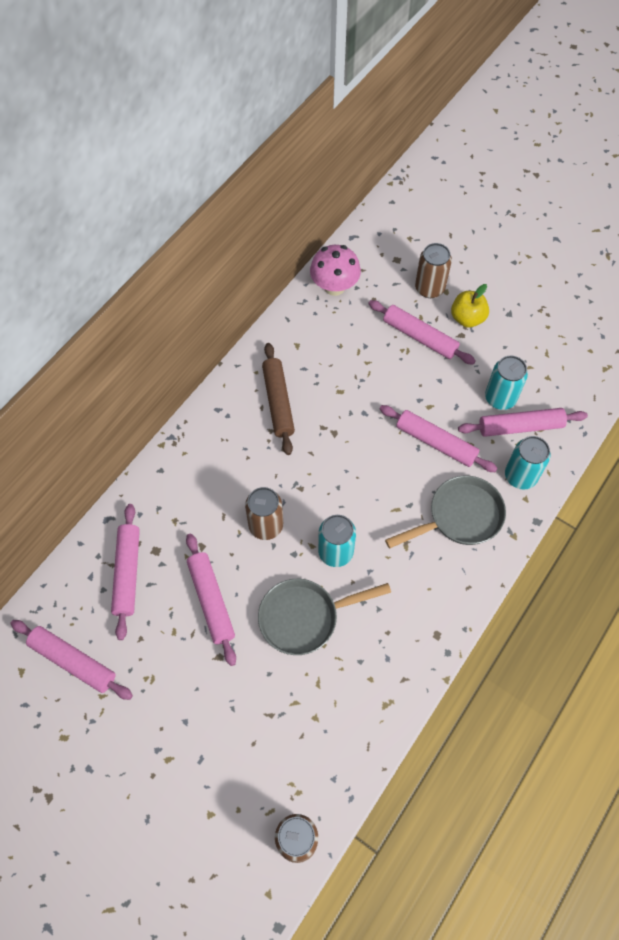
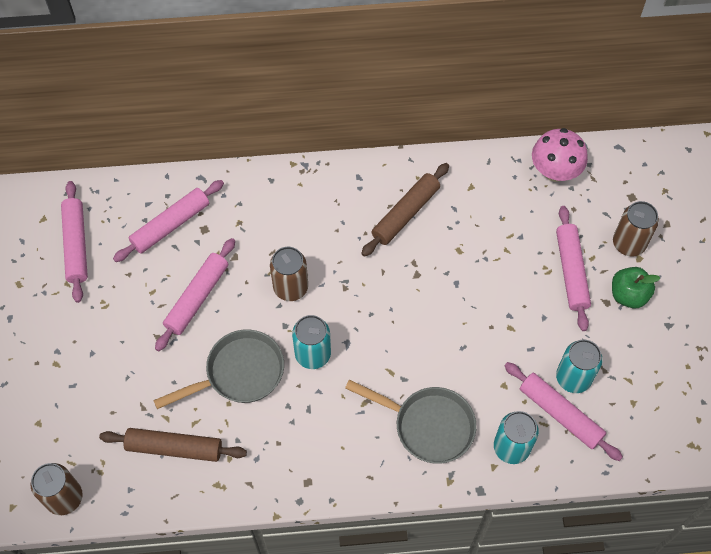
camera: 50 degrees right, 0 degrees up
grey pan [258,579,391,655] -> grey pan turned 120 degrees clockwise [153,329,284,409]
pink rolling pin [380,405,498,472] -> none
yellow apple [451,284,489,328] -> green apple [612,267,660,308]
none -> brown rolling pin [99,428,247,462]

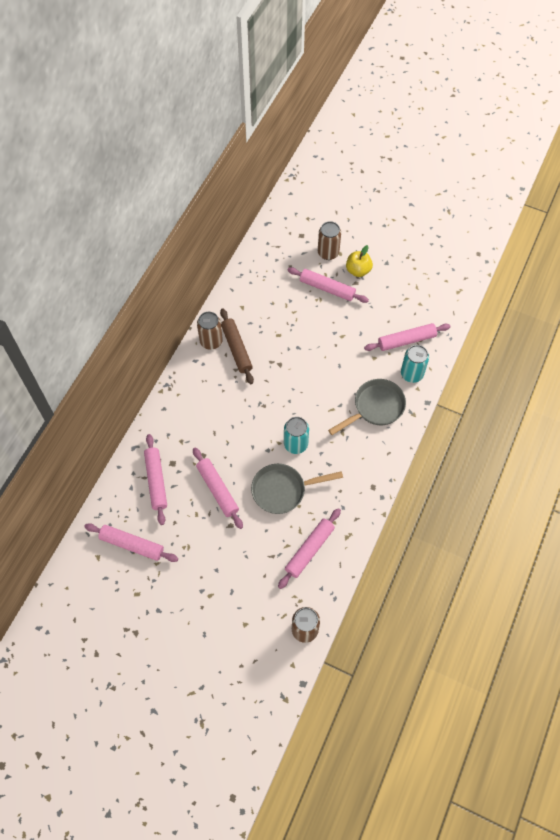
camera: 60 degrees left, 0 degrees up
brown rolling pin [99,428,247,462] -> pink rolling pin [278,508,341,589]
grey pan [153,329,284,409] -> grey pan turned 105 degrees counterclockwise [251,464,343,514]
brown can [270,247,308,301] -> brown can moved to [197,312,223,350]
pink mushroom [532,128,588,182] -> none
turquoise can [556,339,603,393] -> none
green apple [612,267,660,308] -> yellow apple [346,245,373,277]

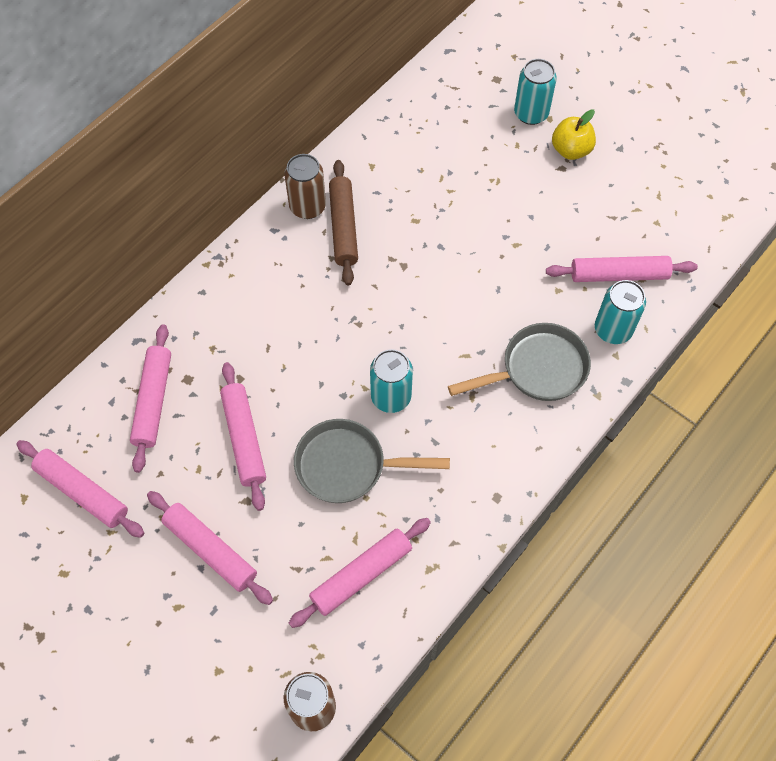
camera: 15 degrees right, 0 degrees up
pink rolling pin [287,267,369,303] -> pink rolling pin moved to [147,491,273,605]
brown can [318,221,341,260] -> turquoise can [514,59,557,125]

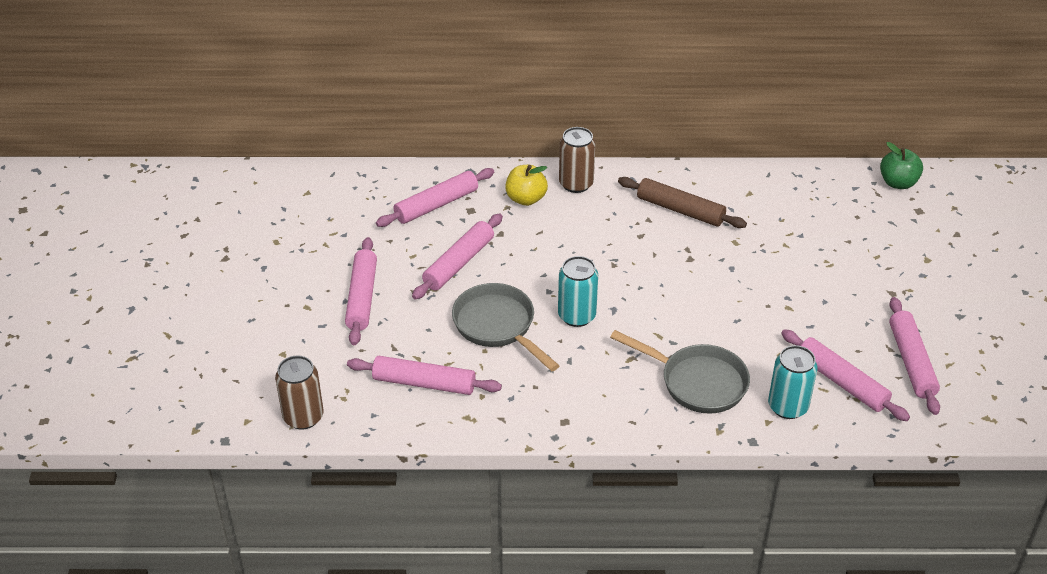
camera: 50 degrees right, 20 degrees down
pink rolling pin [16,440,144,538] -> pink rolling pin moved to [889,297,940,415]
brown can [284,154,326,219] -> brown can moved to [559,127,596,193]
brown rolling pin [329,160,358,286] -> brown rolling pin turned 75 degrees clockwise [618,177,747,228]
turquoise can [514,59,557,125] -> none
yellow apple [552,109,596,160] -> yellow apple moved to [505,165,548,206]
none -> green apple [880,142,923,189]

